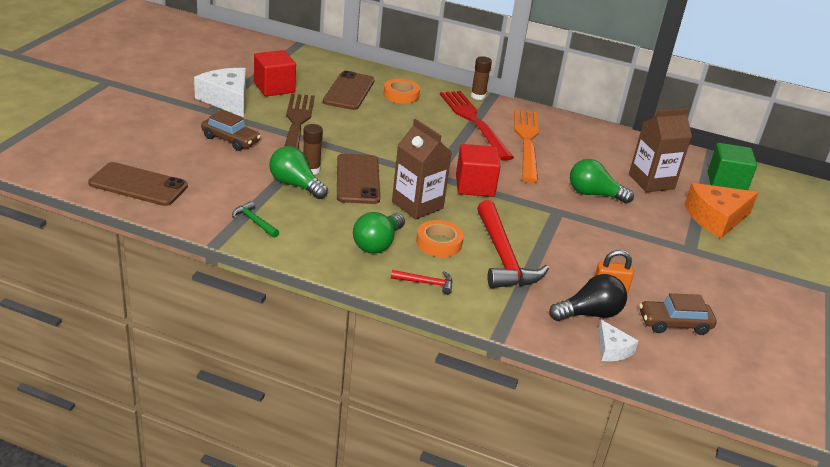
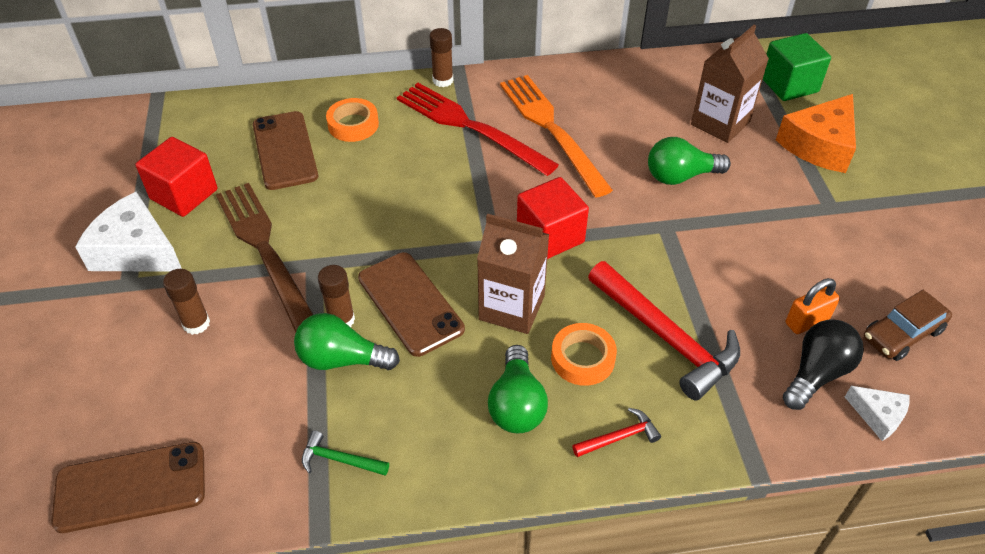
camera: 25 degrees left, 15 degrees up
brown car [201,110,261,151] -> brown glue stick [163,269,210,335]

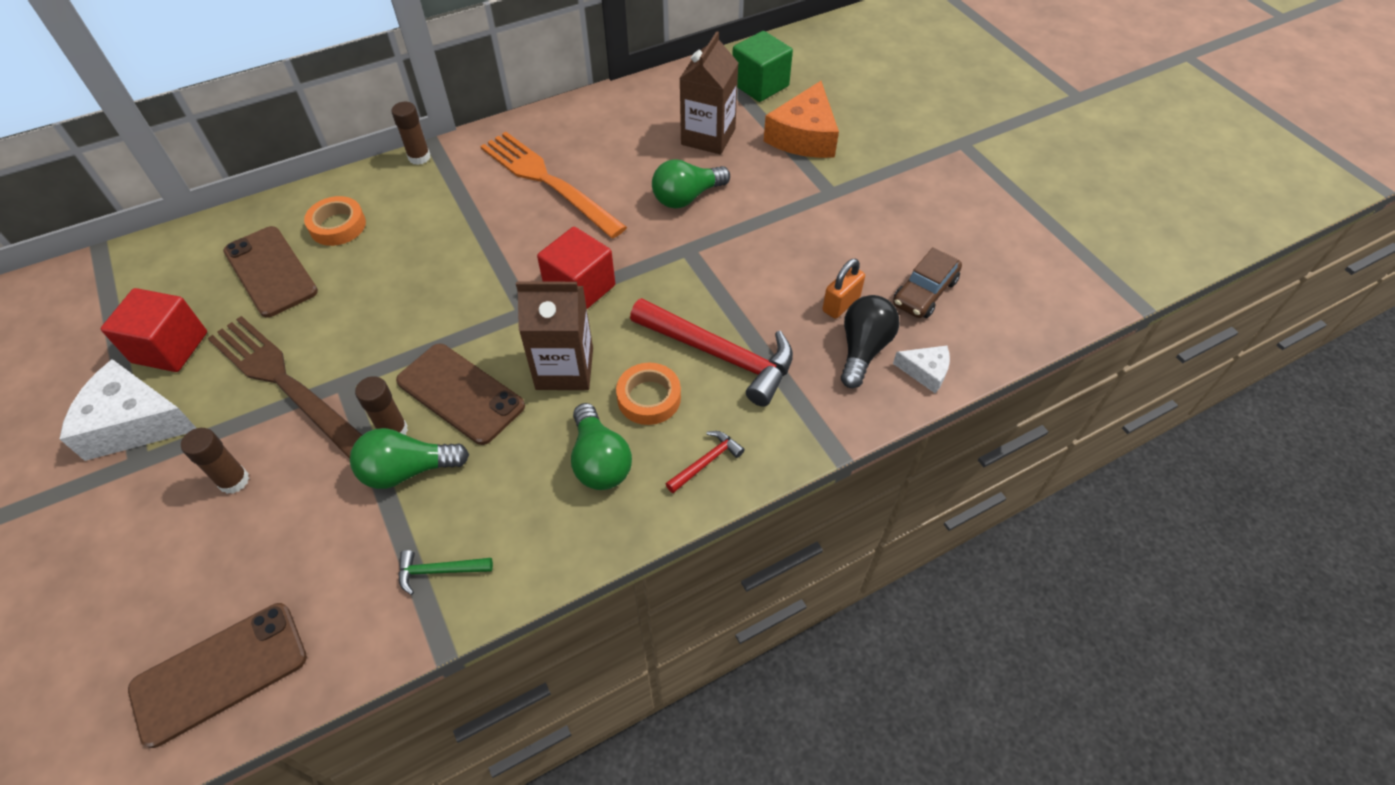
camera: 20 degrees left, 5 degrees up
red fork [397,83,559,176] -> none

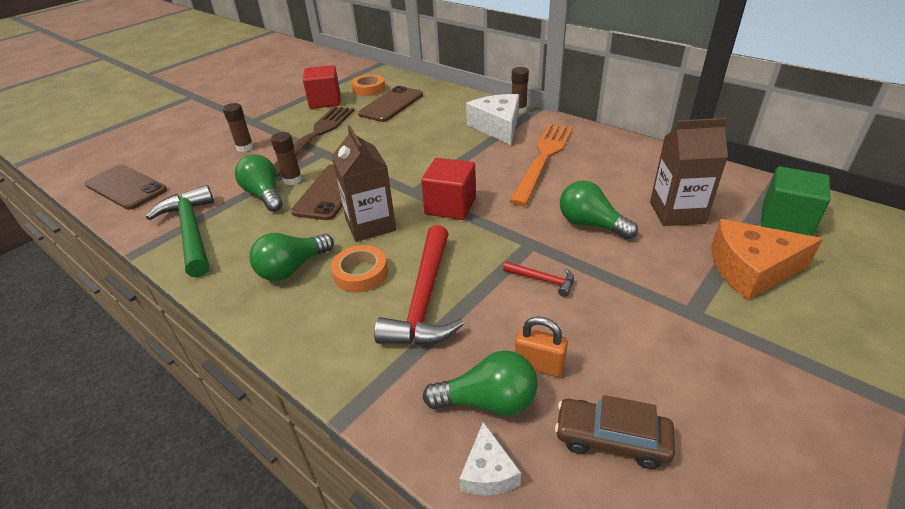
camera: 70 degrees right, 15 degrees down
white cheese [60,359,196,461] -> white cheese moved to [466,94,519,145]
orange tape [304,196,366,246] -> orange tape moved to [351,74,385,96]
green hammer [398,550,493,595] -> green hammer [146,185,214,278], size x2.19
red hammer [666,431,745,493] -> red hammer moved to [503,261,574,297]
black light bulb [841,295,899,388] -> green light bulb [423,350,538,416]

